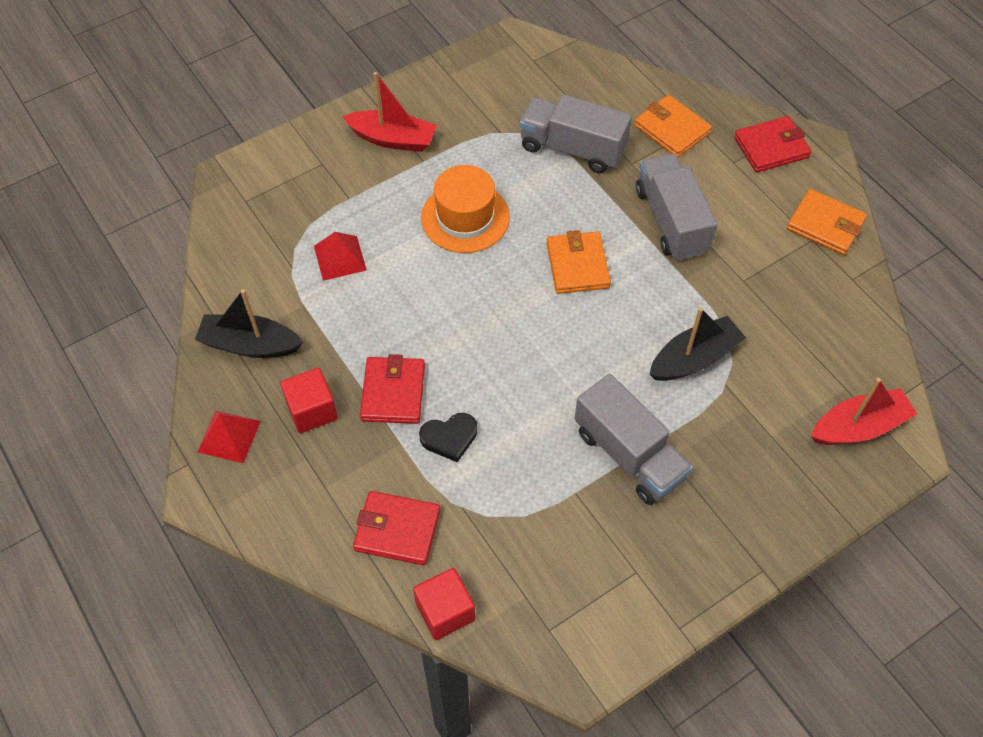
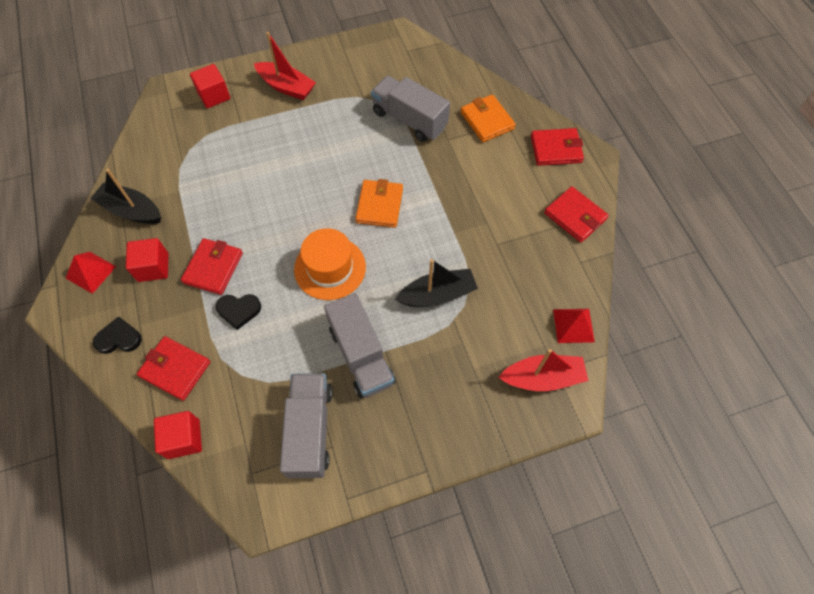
camera: 15 degrees right, 5 degrees up
red pyramid [314,232,367,281] -> red pyramid moved to [553,309,595,343]
orange hat [421,165,510,253] -> orange hat moved to [294,228,366,300]
grey truck [636,154,717,260] -> grey truck moved to [280,373,333,478]
orange wallet [787,189,867,255] -> red wallet [544,186,609,243]
none -> black heart [93,316,142,354]
none -> red cube [190,64,230,108]

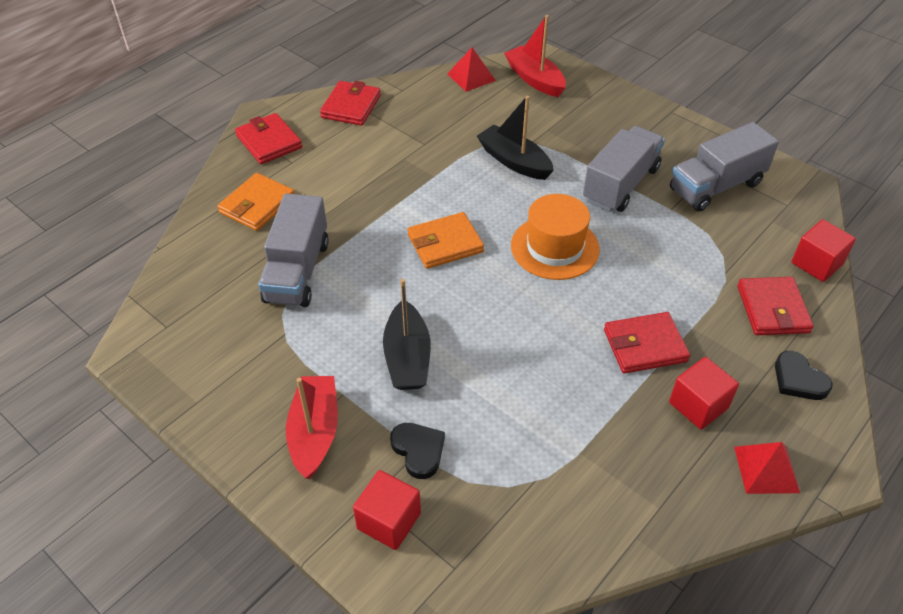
camera: 120 degrees left, 15 degrees down
black boat [90,169,161,224] -> black boat moved to [383,279,431,390]
black heart [216,294,261,330] -> black heart moved to [390,423,445,479]

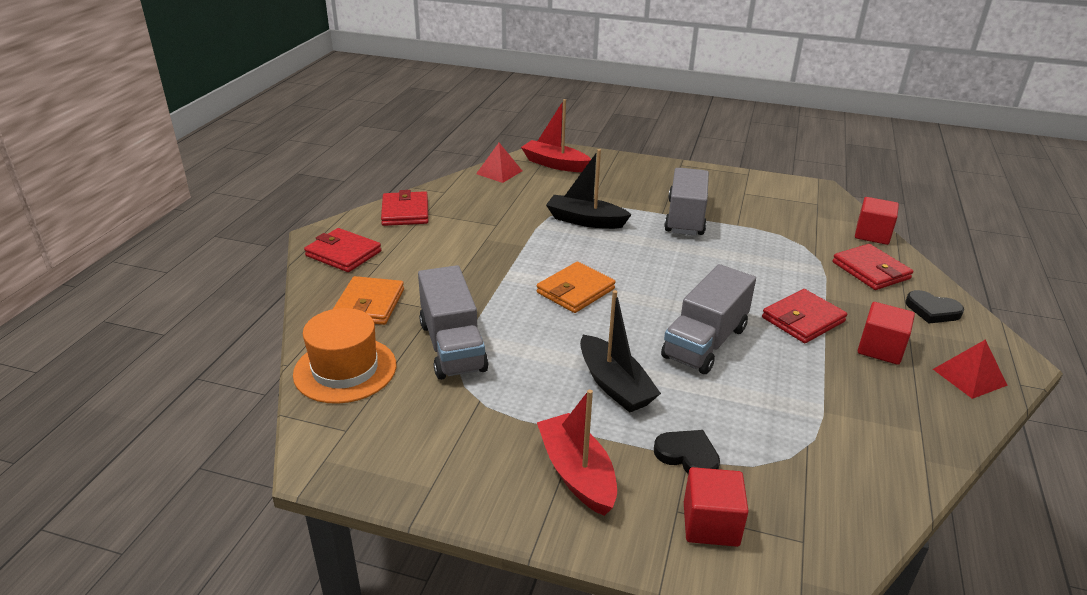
camera: 25 degrees left, 15 degrees down
orange hat [511,194,600,280] -> orange hat moved to [293,308,396,404]
grey truck [670,122,779,212] -> grey truck moved to [661,264,756,374]

